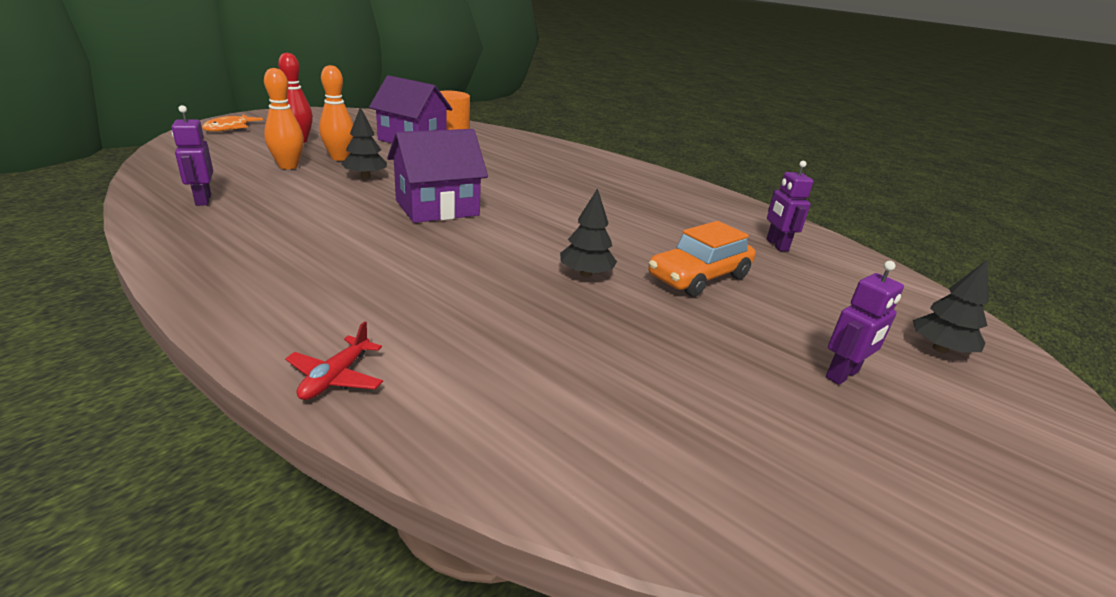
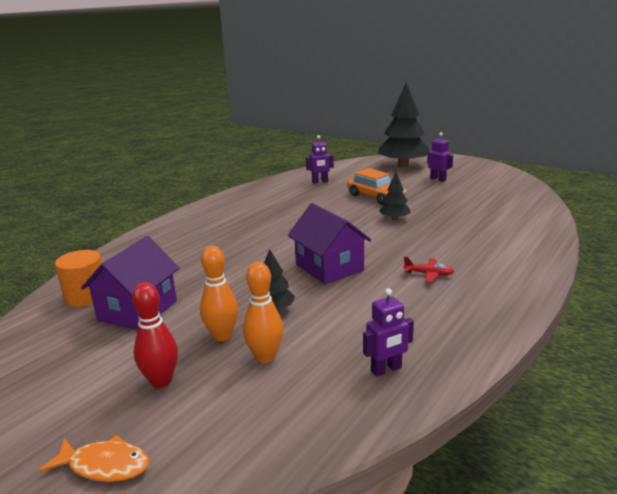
camera: 90 degrees left, 5 degrees down
red plane [285,321,383,400] -> red plane moved to [403,257,454,282]
black tree [913,259,989,353] -> black tree [378,82,429,168], size x2.12

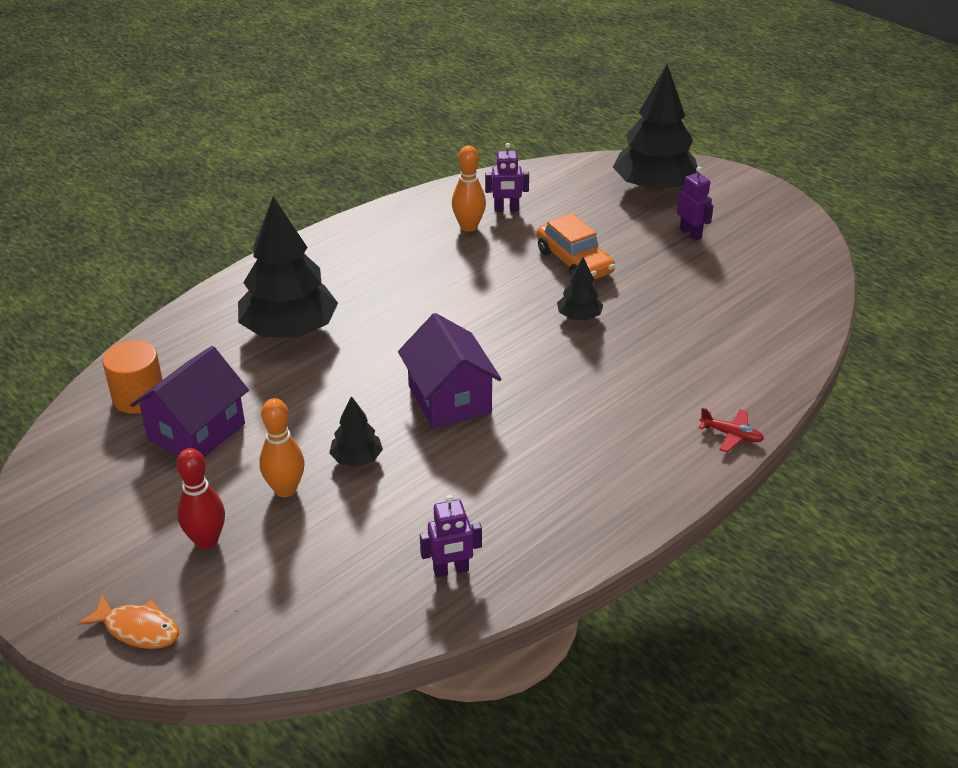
camera: 10 degrees right, 15 degrees up
orange bowling pin [243,262,283,363] -> orange bowling pin moved to [452,145,486,232]
red plane [403,257,454,282] -> red plane moved to [698,408,764,453]
none -> black tree [238,197,338,338]

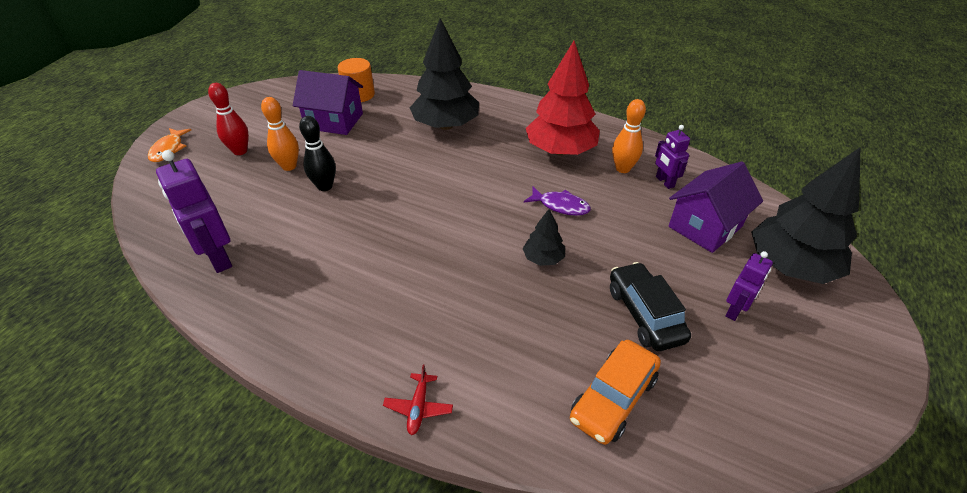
camera: 70 degrees right, 5 degrees up
black tree [329,396,383,467] -> black bowling pin [299,116,336,191]
purple house [398,313,502,429] -> purple house moved to [668,162,763,253]
purple robot [420,495,482,578] -> purple robot [156,150,232,273], size x1.69
orange car [537,213,615,280] -> orange car moved to [570,340,661,445]
none -> purple fish [524,187,591,216]
none -> red tree [526,41,600,155]
none -> black car [610,262,691,351]

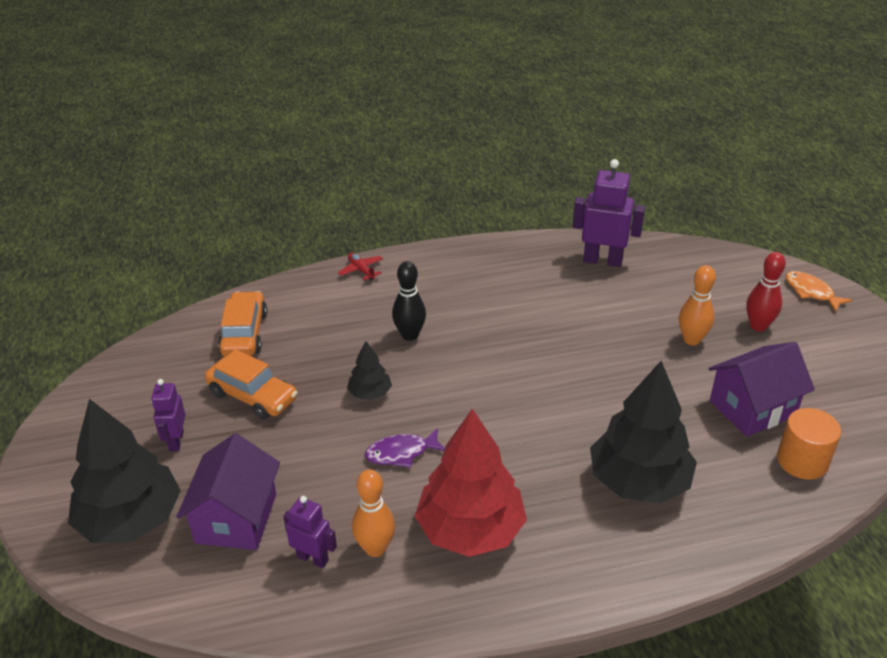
camera: 140 degrees right, 5 degrees down
black bowling pin [299,116,336,191] -> black bowling pin moved to [392,261,426,341]
black car [610,262,691,351] -> orange car [205,349,298,420]

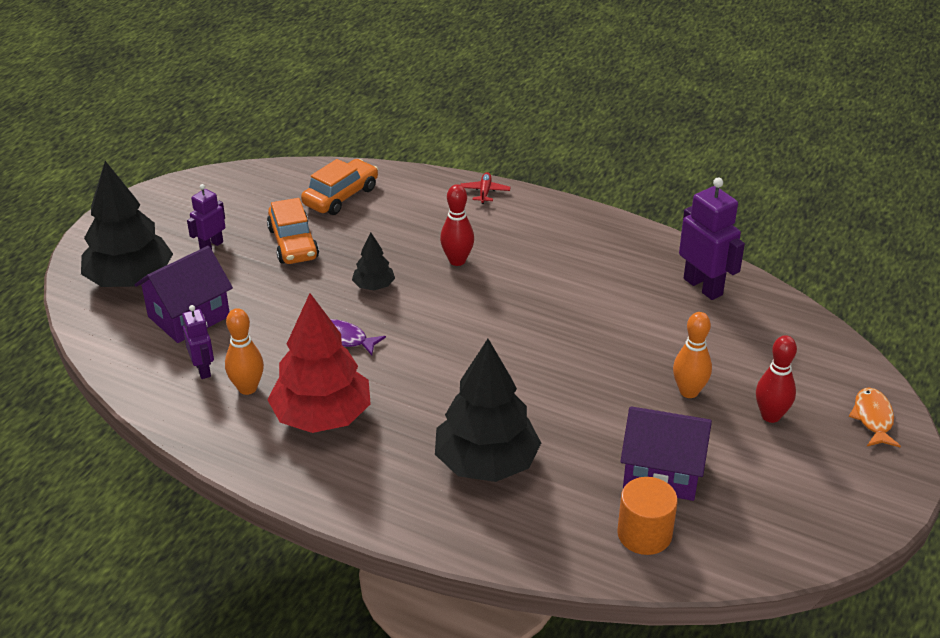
camera: 40 degrees right, 0 degrees up
black bowling pin [392,261,426,341] -> red bowling pin [440,184,474,266]

